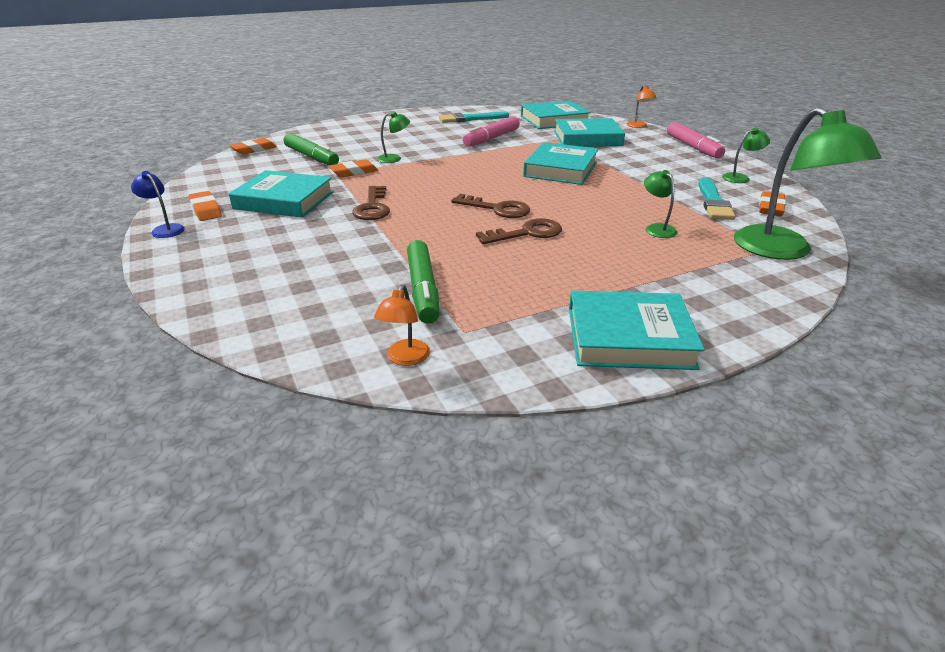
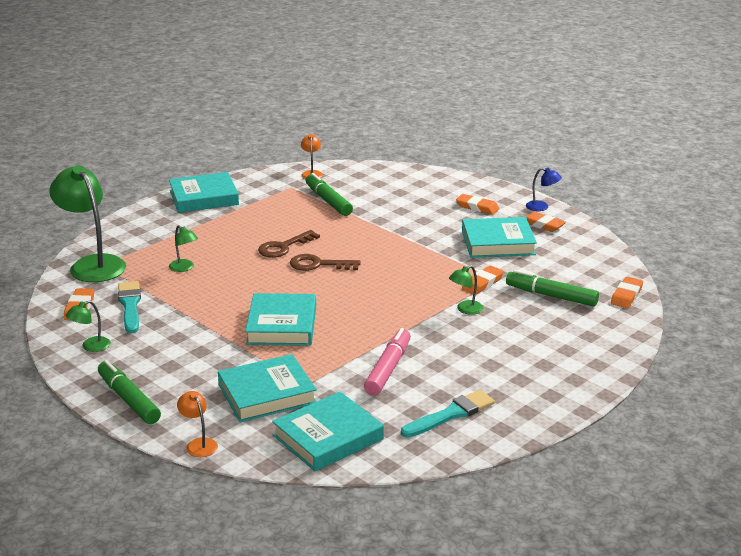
camera: 160 degrees right, 5 degrees down
brown key [352,186,390,220] -> none
pink marker [667,122,725,158] -> green marker [98,360,161,424]
none -> orange eraser [456,194,500,215]

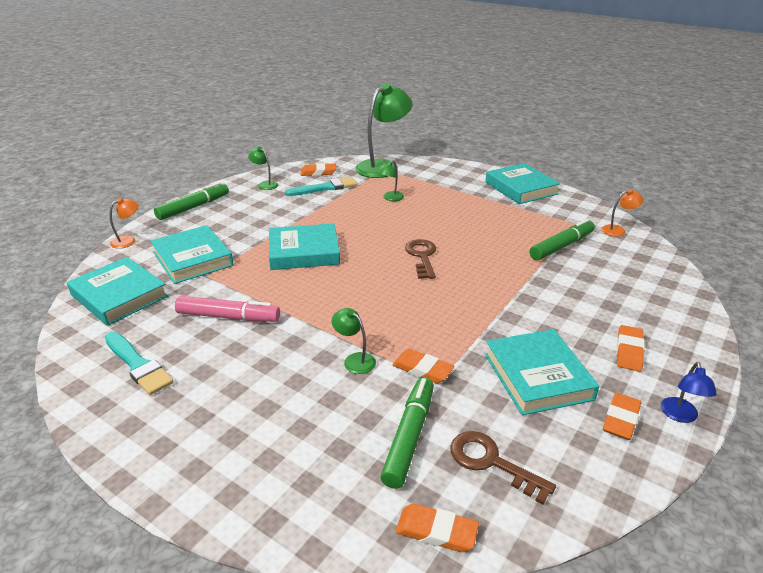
camera: 80 degrees right, 5 degrees up
brown key [258,230,320,258] -> brown key moved to [450,431,556,504]

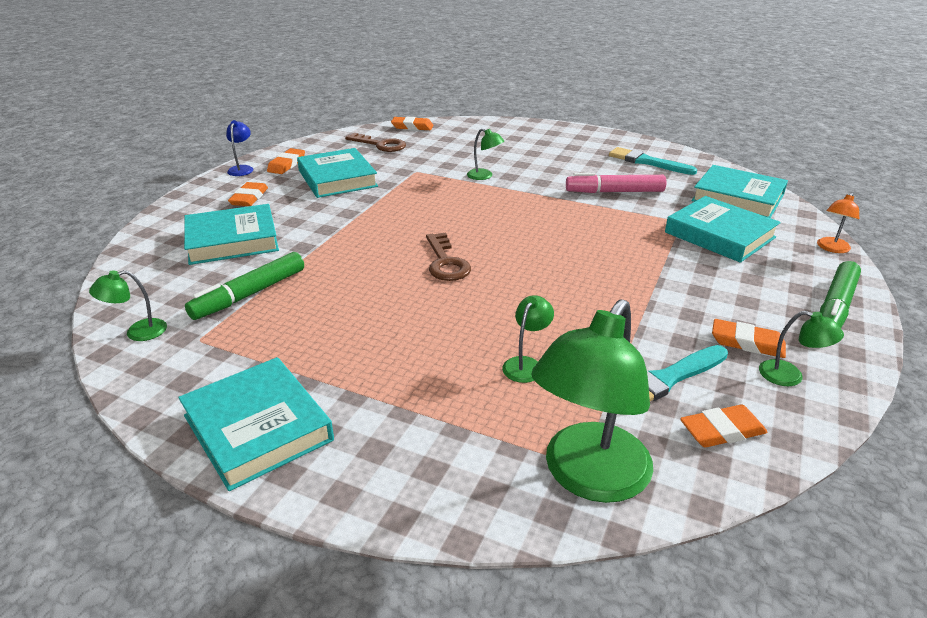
camera: 170 degrees right, 0 degrees up
turquoise book [269,223,340,270] -> turquoise book moved to [184,204,279,265]
green marker [380,377,434,489] -> none
orange eraser [392,349,455,384] -> orange eraser moved to [712,319,786,358]
orange lamp [601,189,644,237] -> green lamp [89,270,167,341]

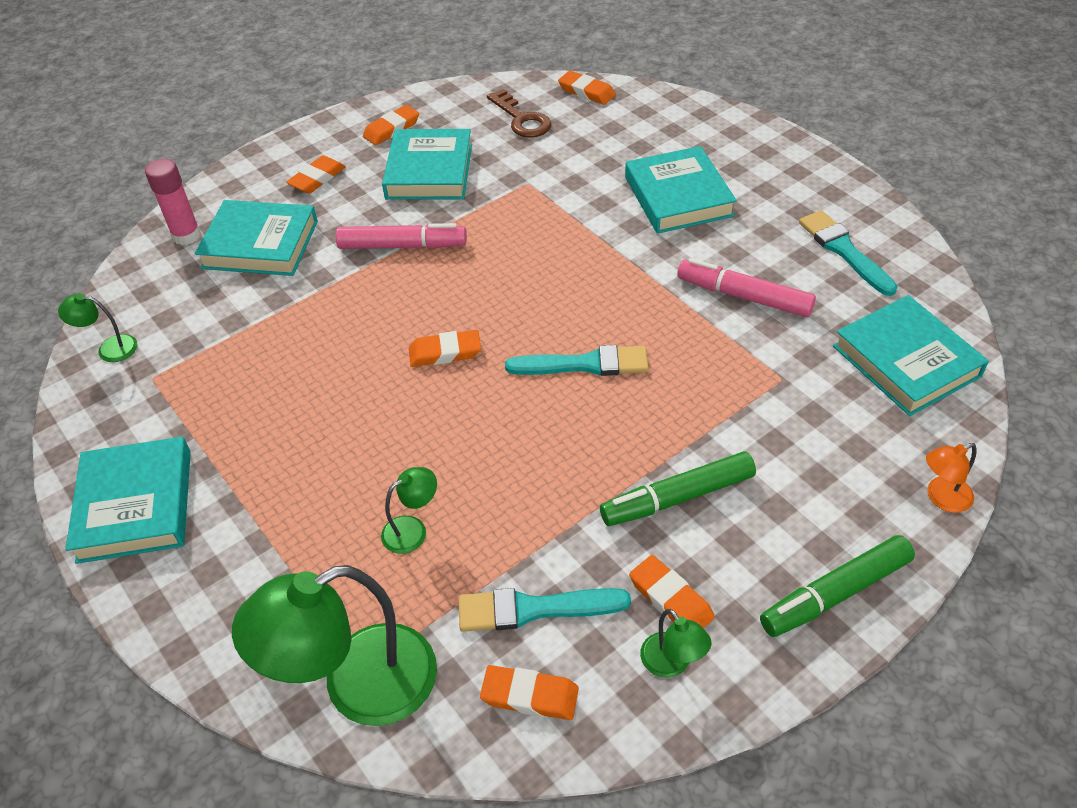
camera: 30 degrees right, 15 degrees up
green marker [185,252,304,320] -> green marker moved to [600,451,756,526]
blue lamp [226,120,254,176] -> none
brown key [426,233,471,281] -> orange eraser [409,330,481,367]
green lamp [467,129,504,180] -> none
turquoise book [665,196,781,263] -> turquoise book moved to [625,146,737,234]
none -> pink glue stick [145,159,201,245]
none -> pink marker [336,223,467,249]
none -> turquoise brush [505,345,649,376]

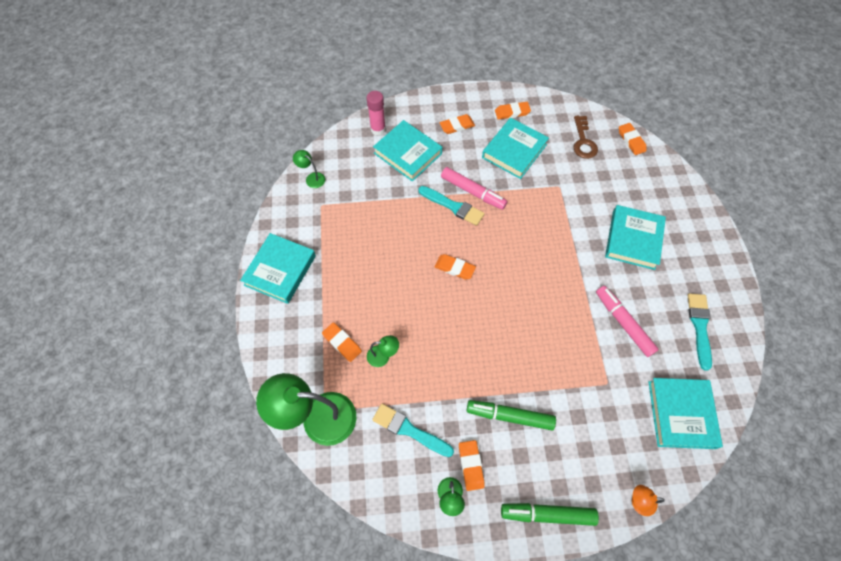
camera: 30 degrees right, 15 degrees up
orange eraser [480,665,579,720] -> orange eraser moved to [322,322,362,362]
turquoise brush [505,345,649,376] -> turquoise brush moved to [418,186,485,226]

